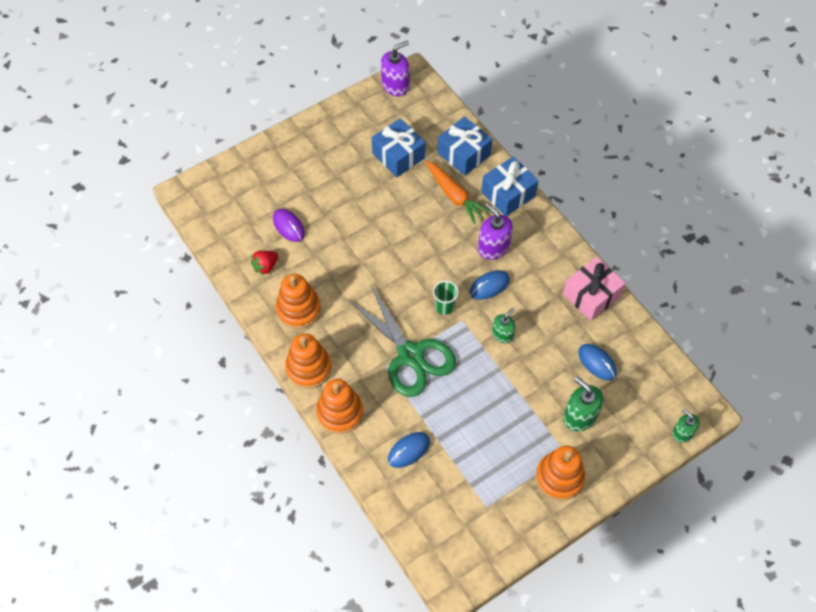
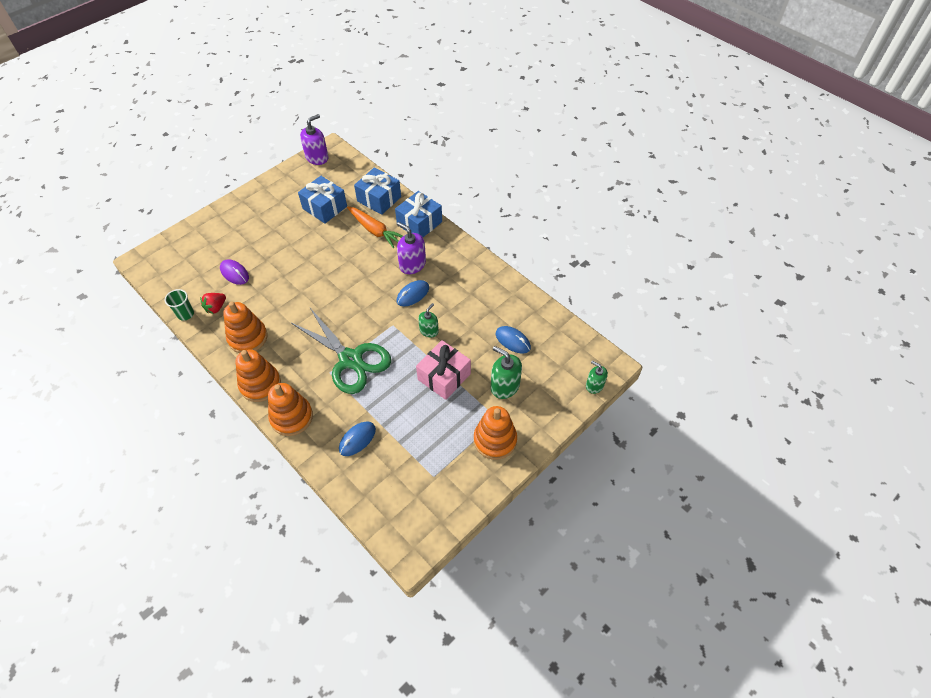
camera: 10 degrees left, 5 degrees down
green cup [433,281,459,315] -> green cup moved to [165,289,194,321]
pink gift [563,257,625,321] -> pink gift moved to [416,340,471,400]

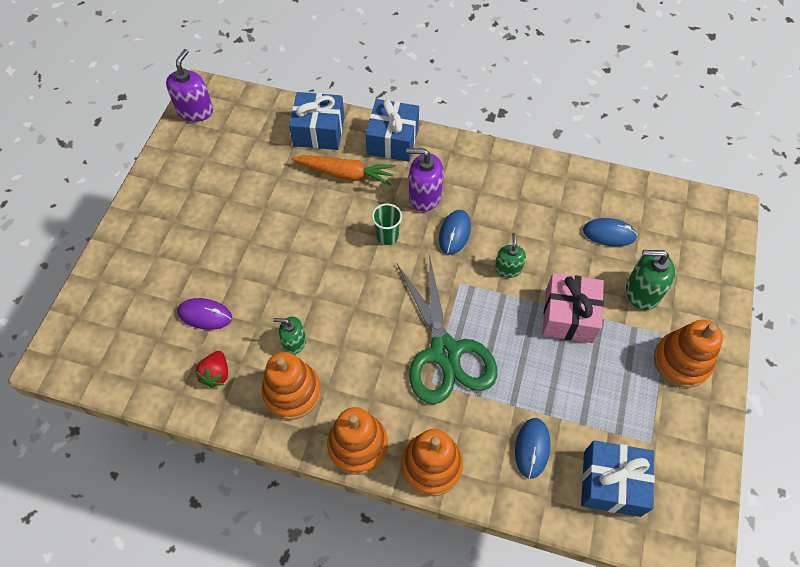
camera: 30 degrees left, 5 degrees up
green cup [165,289,194,321] -> green cup moved to [372,204,402,245]
green scissors [291,308,391,394] -> green scissors turned 60 degrees clockwise [397,255,497,404]
blue gift [298,176,347,224] -> blue gift moved to [581,440,655,517]
green soap dispenser [586,361,608,394] -> green soap dispenser moved to [273,316,306,355]

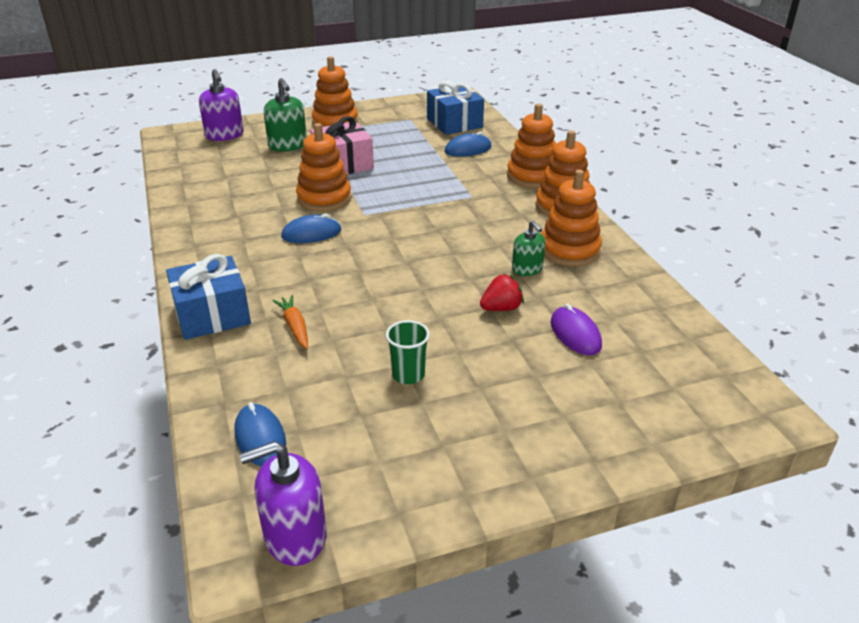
camera: 125 degrees left, 25 degrees down
red strawberry [195,351,228,388] -> red strawberry moved to [480,273,524,311]
blue gift [289,92,344,150] -> none
orange carrot [291,155,396,186] -> orange carrot [272,295,308,349], size x0.61
green cup [372,204,402,245] -> green cup moved to [386,320,430,384]
green scissors [397,255,497,404] -> none
purple soap dispenser [406,148,444,212] -> purple soap dispenser moved to [199,69,244,141]
green soap dispenser [495,233,526,278] -> orange stacking toy [296,123,352,211]
blue mouse [583,218,637,247] -> blue mouse moved to [234,402,286,466]

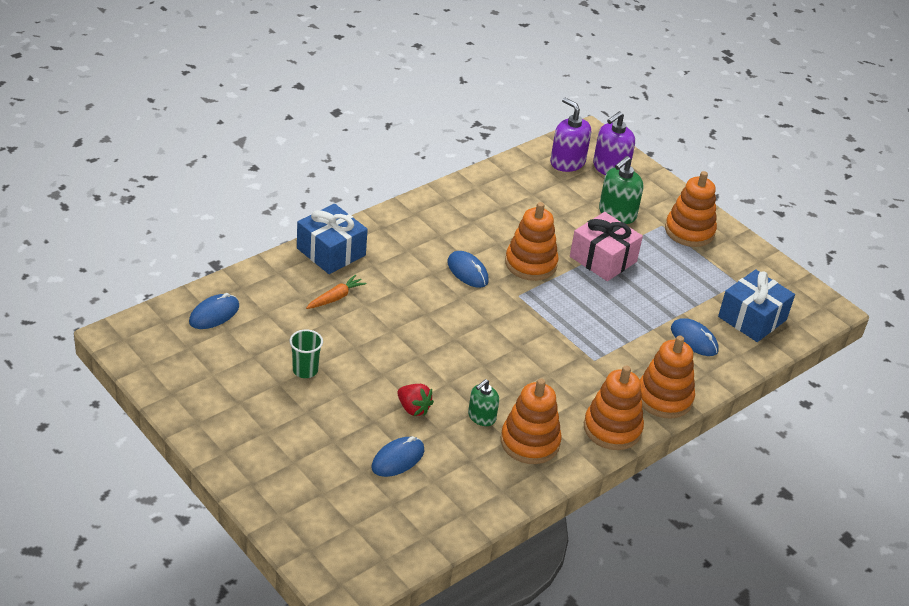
camera: 65 degrees right, 5 degrees up
purple soap dispenser [239,441,327,566] -> purple soap dispenser moved to [550,98,591,172]
purple mouse [551,303,602,355] -> blue mouse [371,436,424,477]

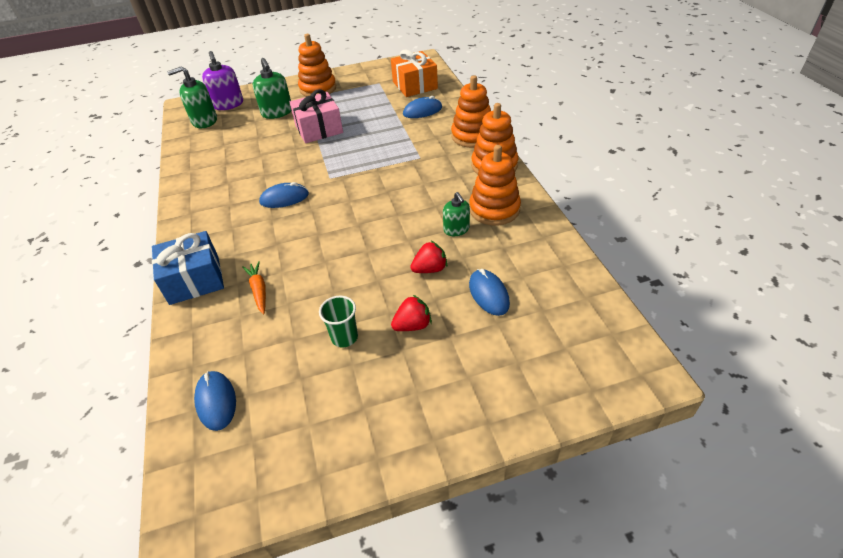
camera: 60 degrees left, 5 degrees up
orange stacking toy [505,202,559,281] -> none
purple soap dispenser [550,98,591,172] -> green soap dispenser [167,66,217,128]
blue gift [718,269,795,342] -> orange gift [391,50,438,97]
none -> red strawberry [391,295,432,331]

